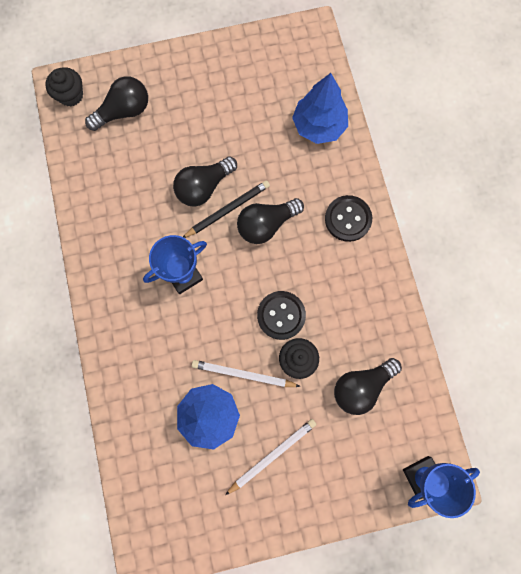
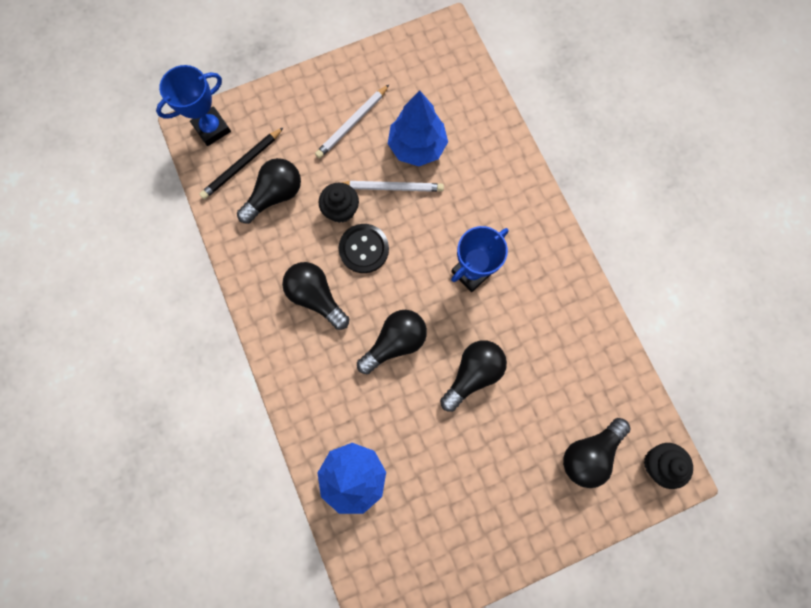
camera: 170 degrees right, 0 degrees up
black pencil [183,180,270,238] -> black pencil moved to [200,127,284,199]
black button [325,195,372,242] -> none
none -> black light bulb [282,262,349,330]

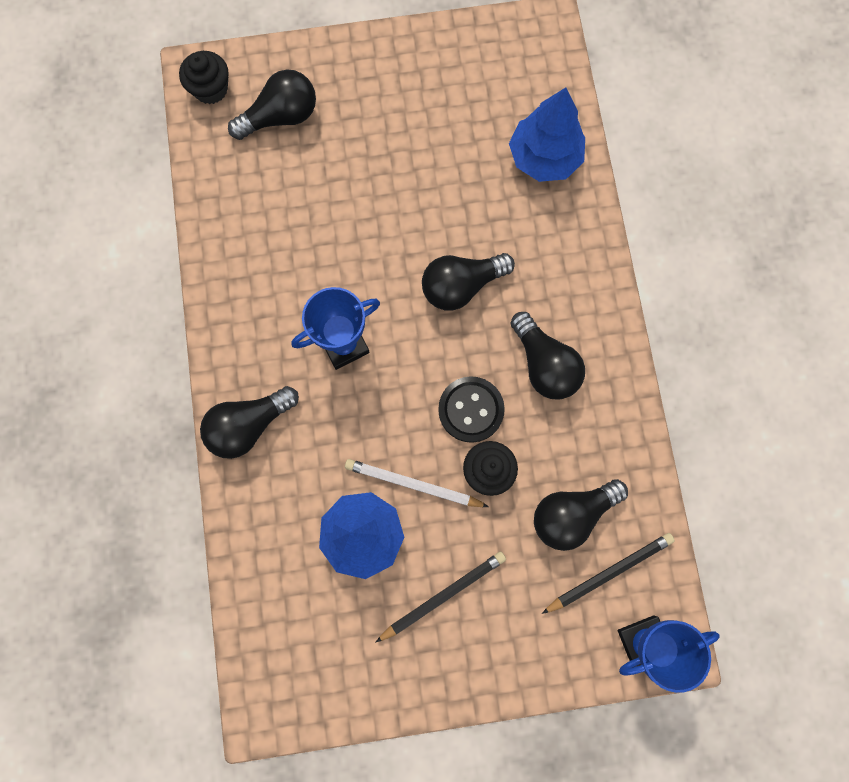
camera: 165 degrees left, 0 degrees up
white pencil [315,84,390,159] -> black pencil [376,552,506,642]
black light bulb [440,340,507,412] -> black light bulb moved to [200,386,299,459]

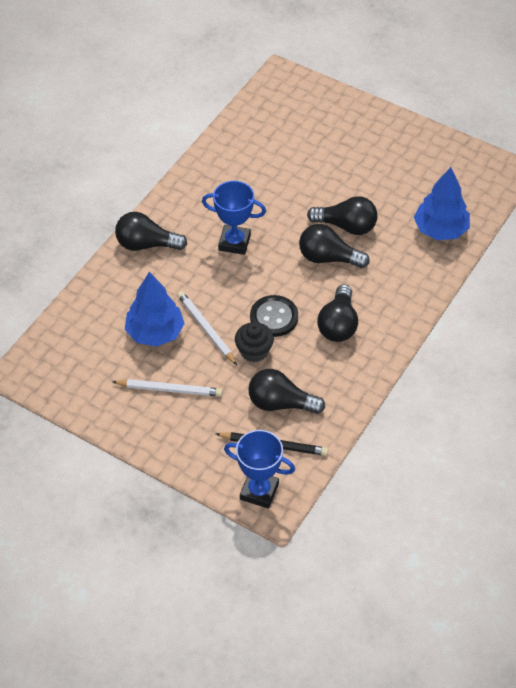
camera: 40 degrees right, 25 degrees down
black cupcake [179,51,229,104] -> none
black light bulb [228,69,316,140] -> black light bulb moved to [307,196,378,235]
black pencil [376,552,506,642] -> white pencil [113,379,223,397]

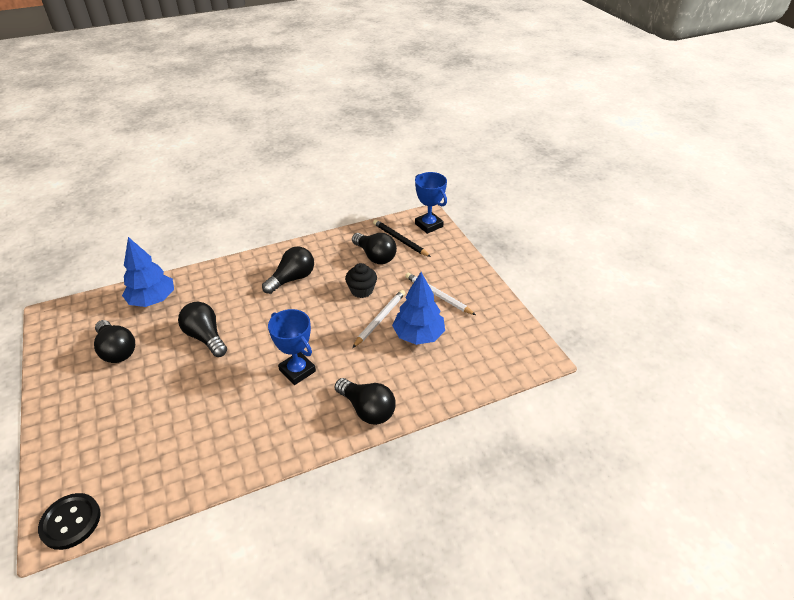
camera: 145 degrees left, 10 degrees down
white pencil [177,291,237,365] -> white pencil turned 150 degrees counterclockwise [352,290,405,348]
black button [250,295,298,337] -> black button moved to [38,493,101,550]
black light bulb [299,224,370,268] -> black light bulb moved to [94,320,135,363]

